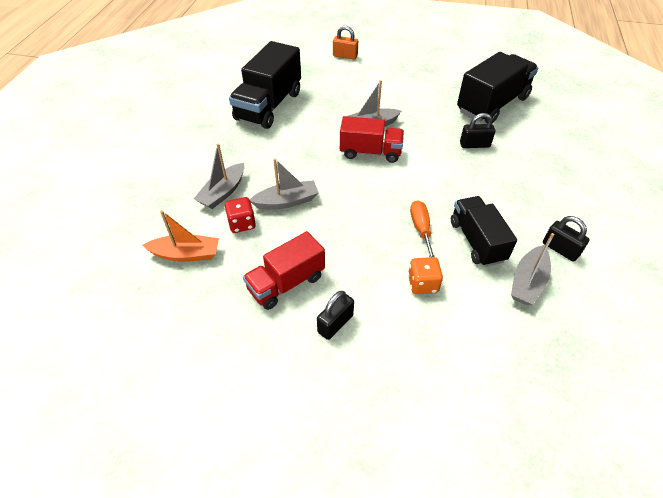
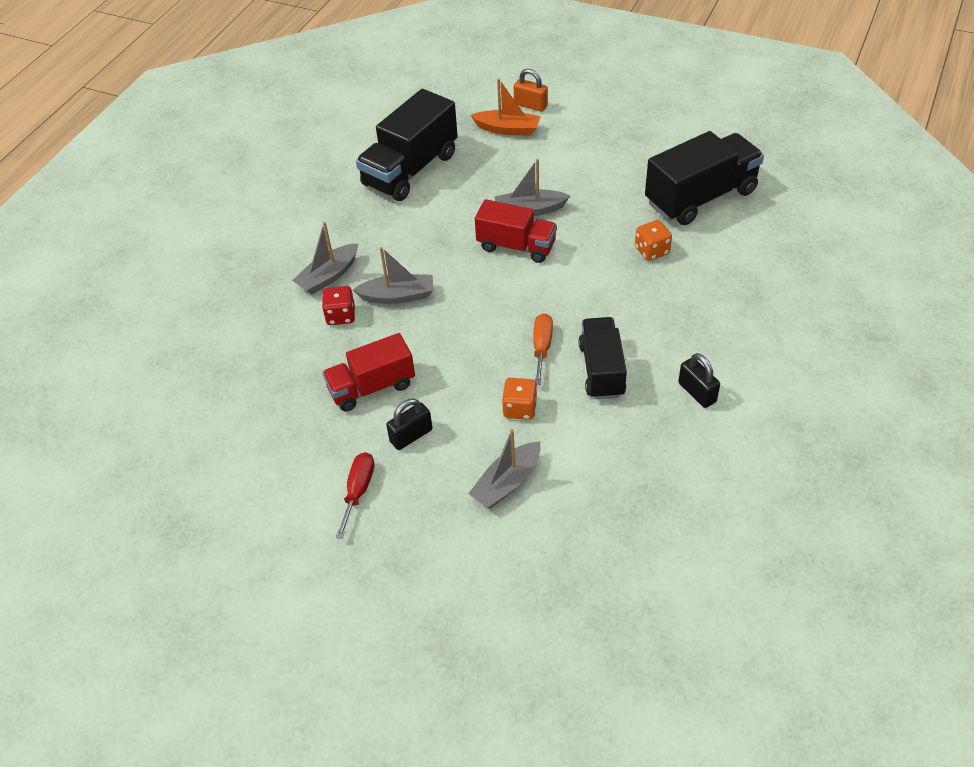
camera: 15 degrees right, 0 degrees up
orange boat [142,210,219,262] -> orange boat moved to [471,78,540,136]
black padlock [460,113,495,148] -> orange dice [635,220,672,261]
grey boat [511,233,555,305] -> grey boat moved to [468,429,540,509]
none -> red screwdriver [336,452,375,539]

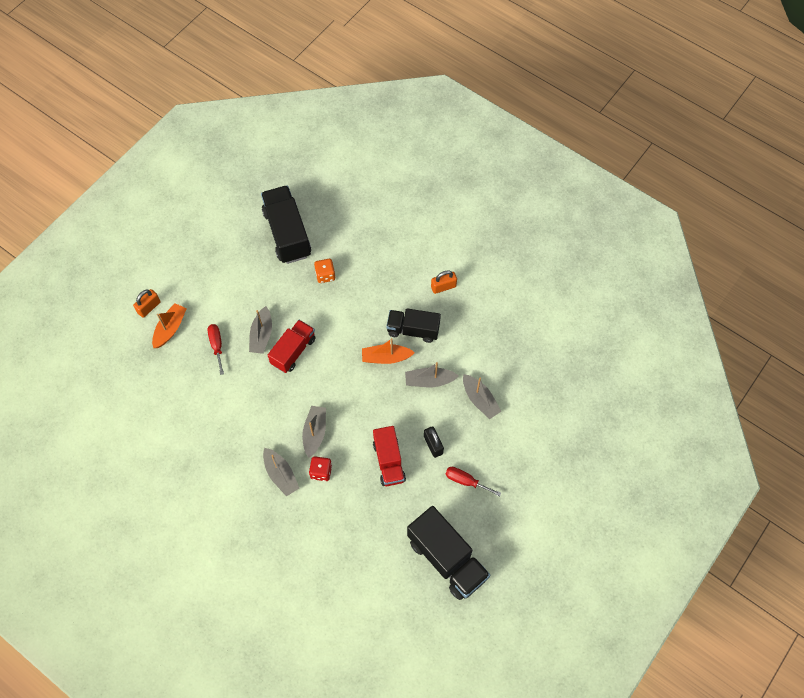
camera: 80 degrees left, 15 degrees up
black truck [356,89,458,201] -> black truck moved to [407,506,490,600]
orange dice [502,378,537,420] -> grey boat [405,362,459,387]
orange screwdriver [533,313,553,385] -> orange boat [362,338,415,364]
black padlock [678,353,720,408] -> orange padlock [431,270,457,294]
none -> red screwdriver [208,324,224,375]

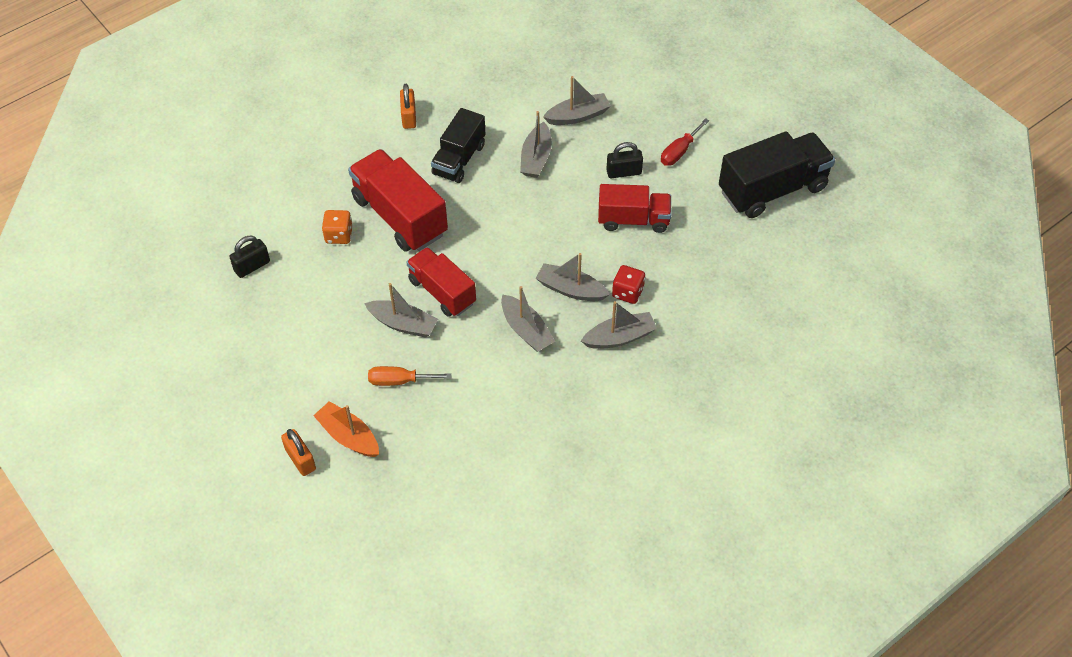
camera: 75 degrees left, 10 degrees down
red screwdriver [208,324,224,375] -> orange screwdriver [368,366,452,386]
black truck [261,185,311,264] -> black padlock [229,236,270,278]
orange boat [362,338,415,364] -> none
none -> red truck [348,149,448,252]
none -> grey boat [501,286,555,352]

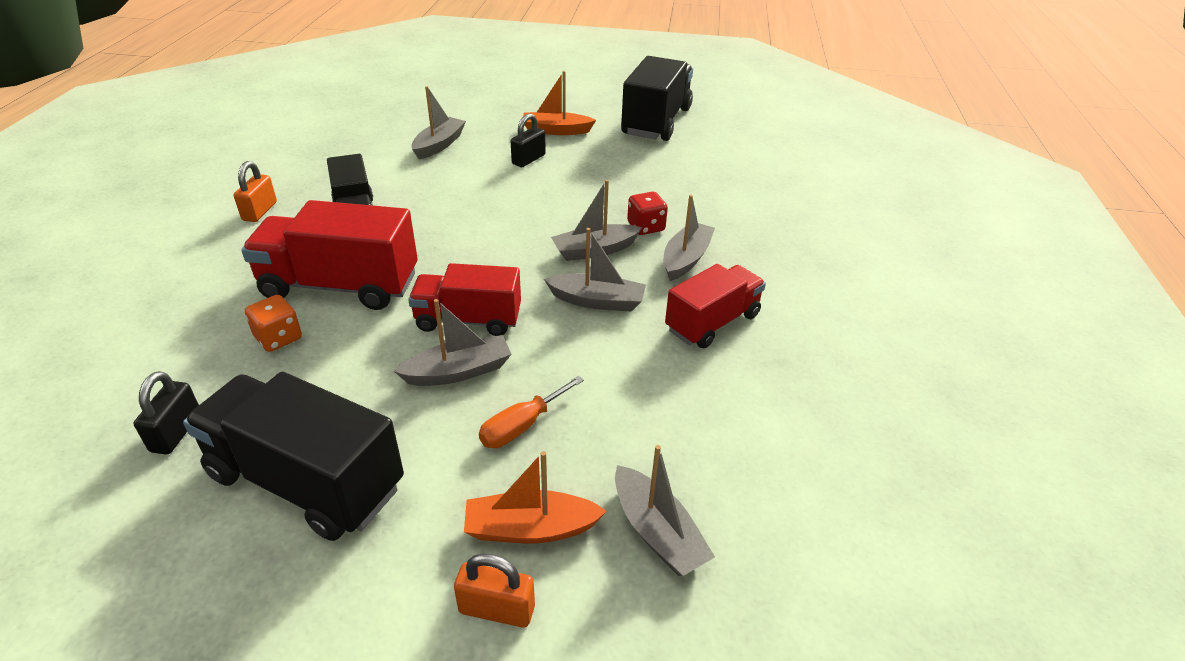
camera: 45 degrees left, 15 degrees down
orange padlock [400,84,416,129] -> orange padlock turned 60 degrees clockwise [234,161,277,222]
grey boat [520,111,552,178] -> grey boat moved to [615,445,715,576]
red truck [598,184,671,233] -> red truck moved to [665,264,766,349]
red screwdriver [661,118,709,166] -> orange boat [523,71,596,135]
none -> black truck [183,372,404,541]

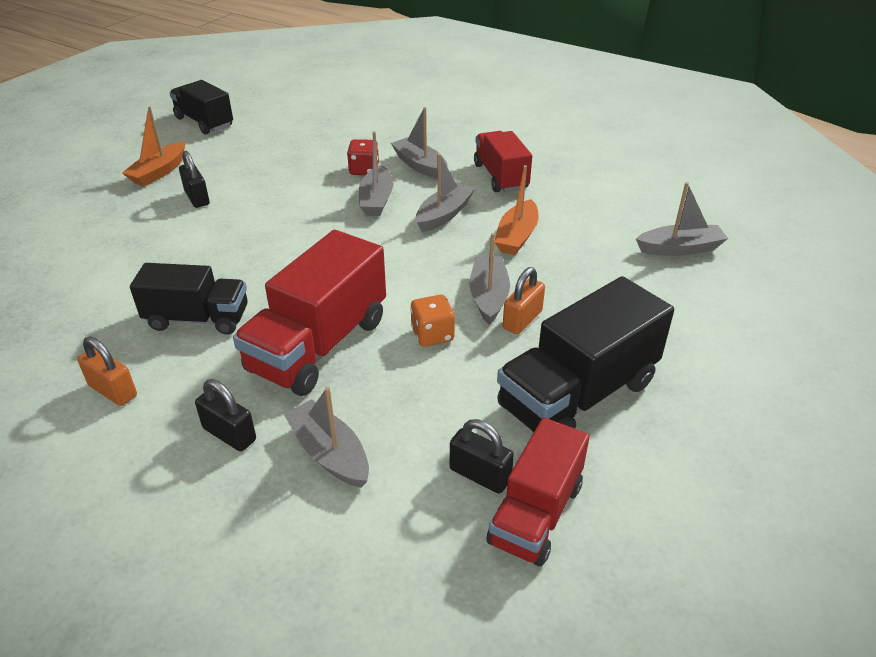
camera: 65 degrees left, 0 degrees up
orange dice [245,295,302,352] -> orange dice moved to [410,295,455,347]
red truck [408,263,521,336] -> red truck moved to [486,418,590,566]
grey boat [411,86,466,159] -> grey boat moved to [284,387,369,488]
orange padlock [454,553,535,628] -> orange padlock moved to [503,267,545,334]
orange boat [464,451,607,543] -> orange boat moved to [494,165,539,255]
orange screwdriver [479,376,584,448] -> none
black truck [621,56,693,141] -> black truck [169,80,233,134], size x0.65
none -> black padlock [195,379,256,452]

